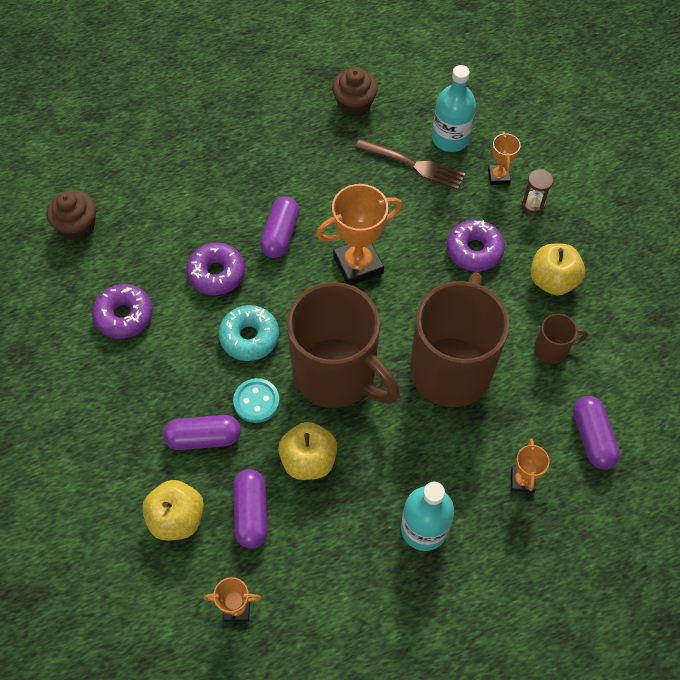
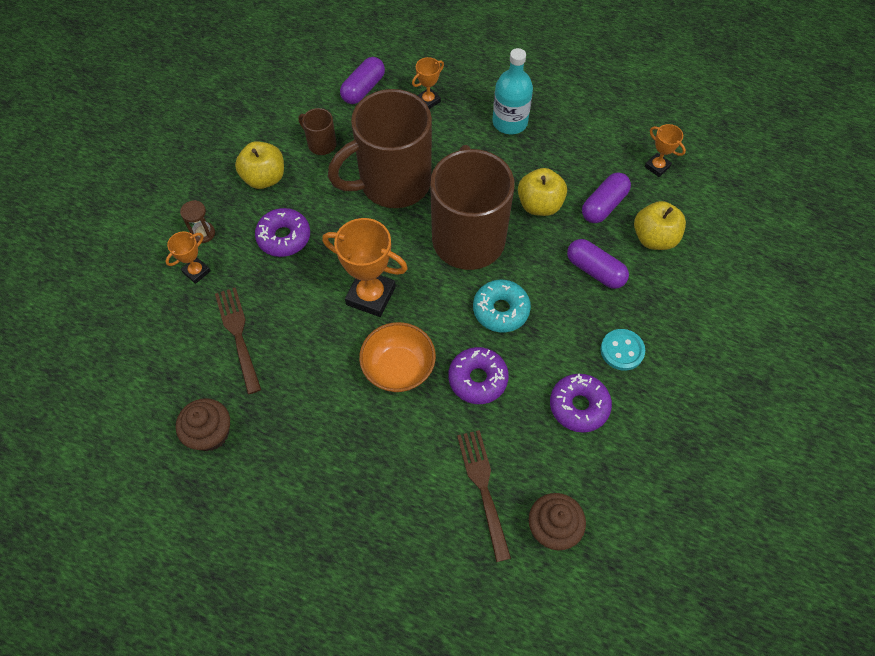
camera: 135 degrees left, 0 degrees up
turquoise button [233,378,280,423] -> turquoise button moved to [601,329,645,371]
purple capsule [260,196,299,258] -> orange bowl [359,322,436,392]
turquoise bottle [432,65,476,152] -> none
none -> brown fork [457,430,511,562]

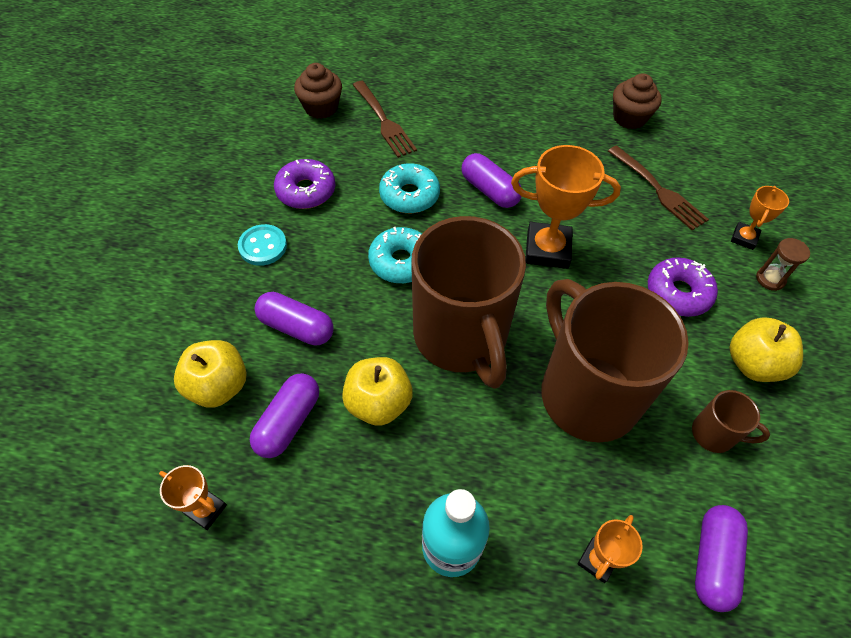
camera: 165 degrees right, 5 degrees down
brown mug [328,89,432,208] -> brown mug turned 75 degrees counterclockwise [541,279,689,443]
orange bowl [359,322,436,392] -> purple capsule [462,153,522,208]
purple donut [448,347,509,404] -> turquoise donut [379,163,440,213]

